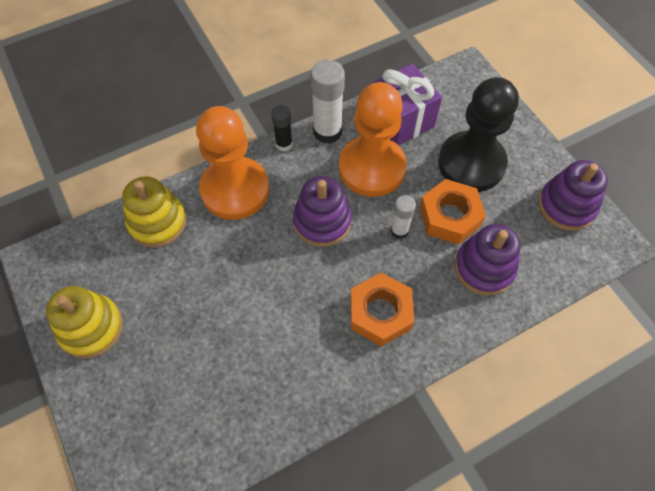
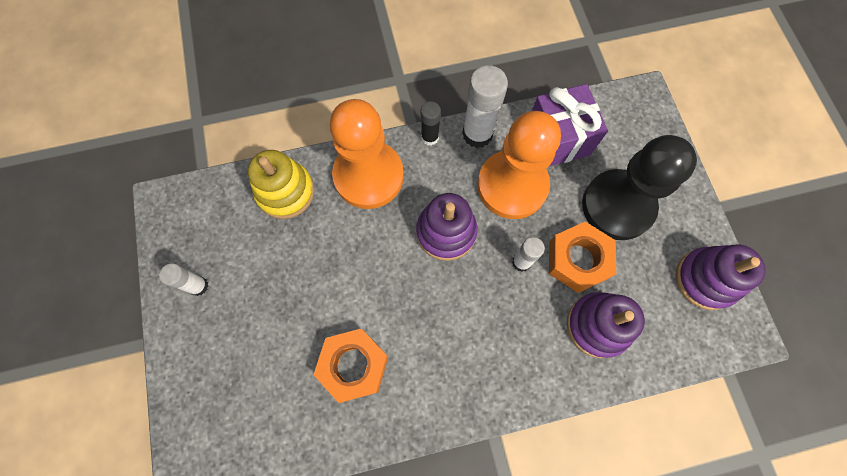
camera: 15 degrees right, 10 degrees up
yellow stacking toy [46,286,123,358] -> white glue stick [159,263,208,296]
orange nut [350,273,414,347] -> orange nut moved to [314,328,388,403]

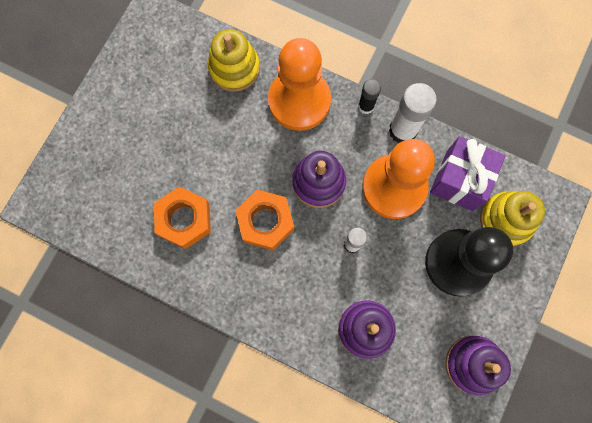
camera: 40 degrees right, 5 degrees up
white glue stick [159,263,208,296] -> none
orange nut [549,221,616,293] -> orange nut moved to [235,189,294,250]
none -> yellow stacking toy [480,191,545,246]

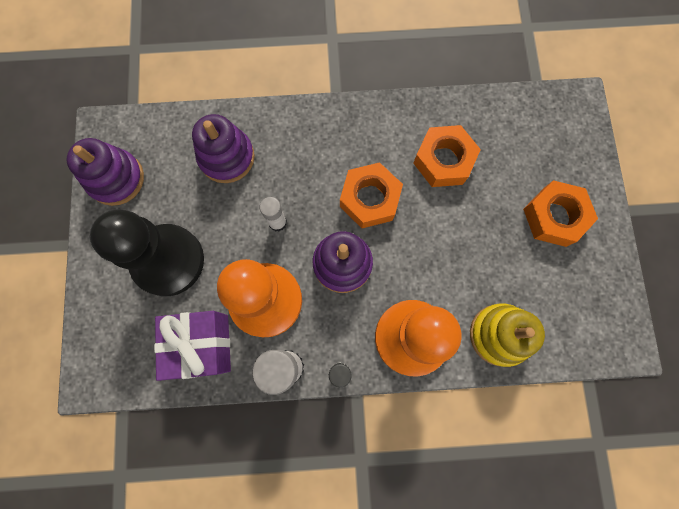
camera: 150 degrees right, 0 degrees up
yellow stacking toy [480,191,545,246] -> none
none -> orange nut [523,180,598,247]

